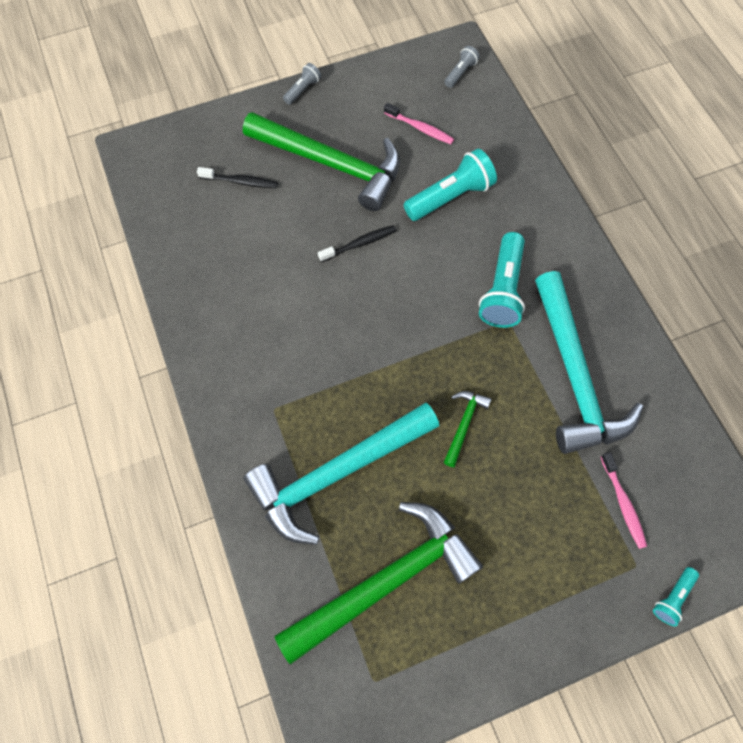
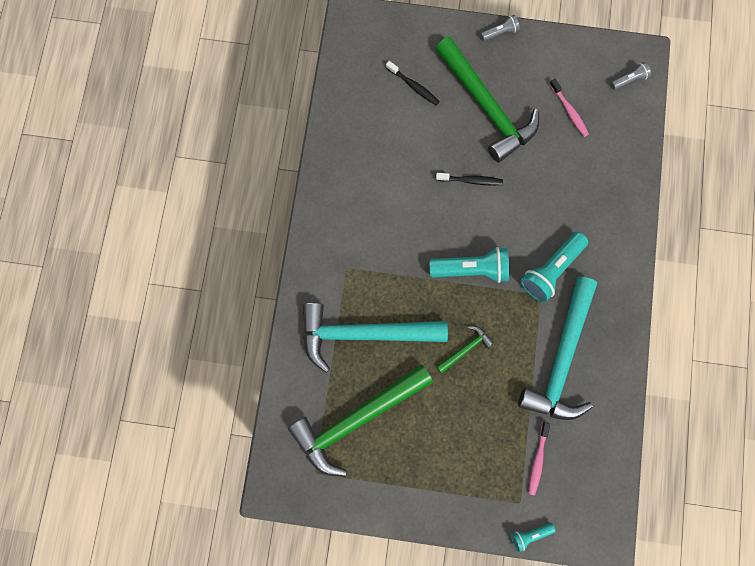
camera: 30 degrees right, 10 degrees up
green hammer [275,502,483,665] -> green hammer turned 150 degrees clockwise [288,364,433,476]
turquoise flashlight [404,149,497,221] -> turquoise flashlight moved to [429,247,509,283]

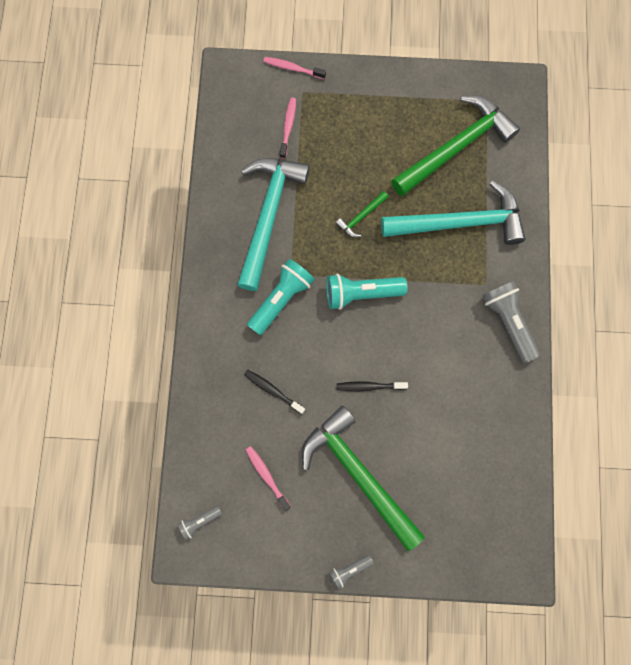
camera: 175 degrees right, 0 degrees up
black toothbrush [386,61,440,105] -> black toothbrush moved to [244,370,305,414]
turquoise flashlight [511,523,556,552] -> pink toothbrush [263,57,326,79]
none -> grey flashlight [482,281,540,363]

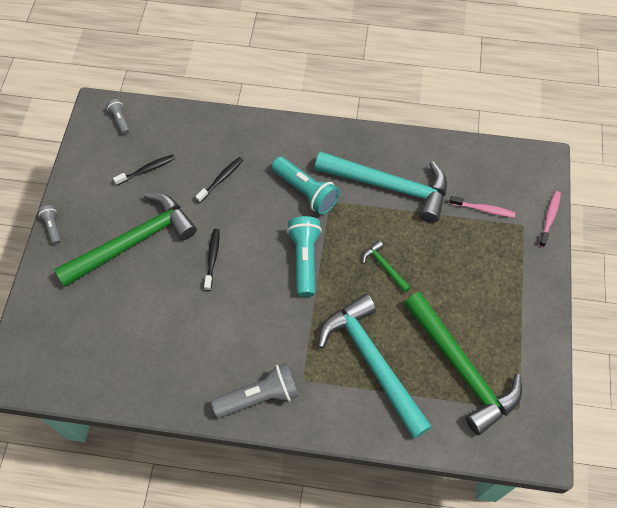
camera: 95 degrees right, 15 degrees down
pink toothbrush [246,446,291,511] -> black toothbrush [113,154,175,185]
turquoise hammer [381,181,526,245] -> turquoise hammer turned 150 degrees clockwise [318,294,432,439]

